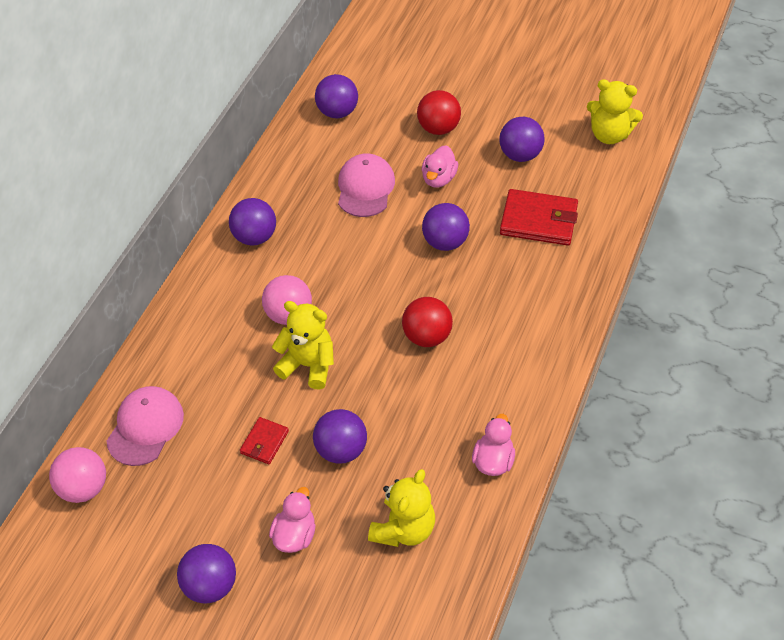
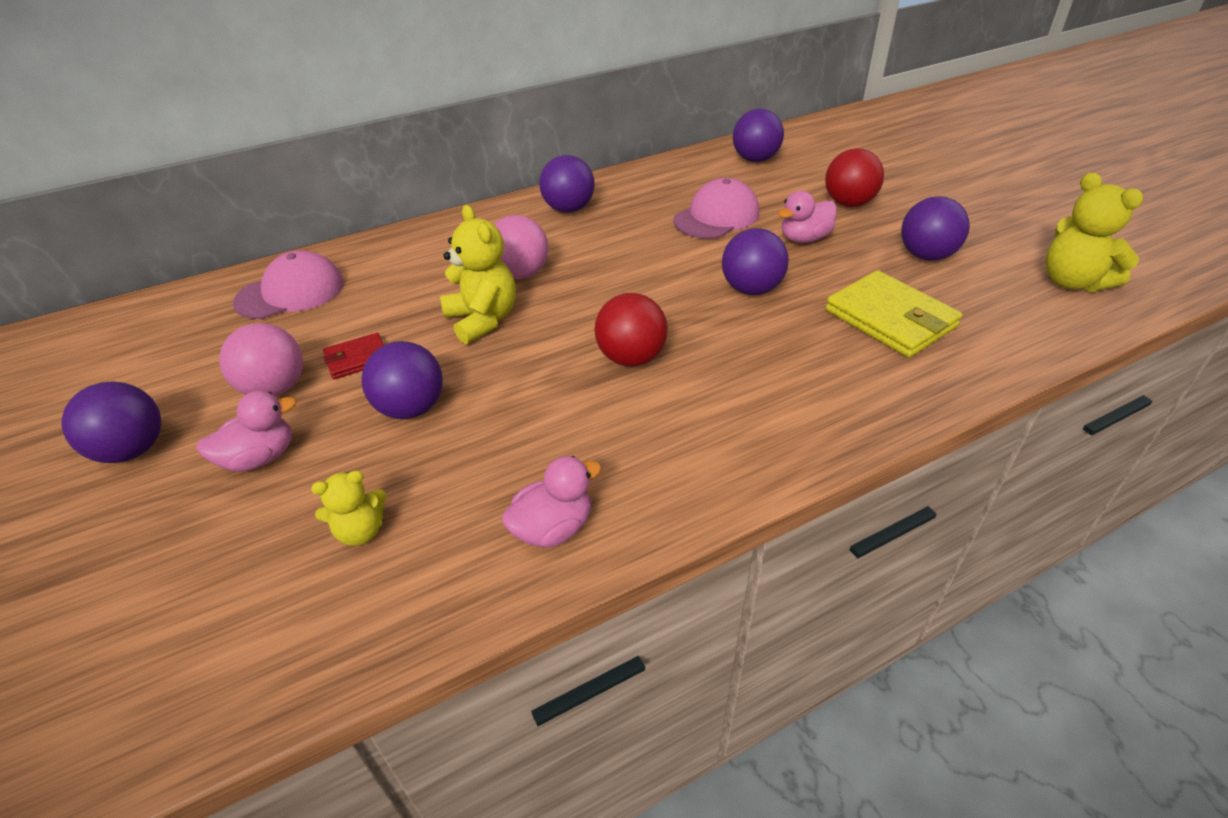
camera: 40 degrees right, 10 degrees down
pink ball [49,447,106,503] -> pink ball moved to [219,323,303,396]
yellow teddy bear [368,469,435,547] -> yellow teddy bear [311,470,387,546], size x0.60
red wallet [500,189,578,246] -> yellow wallet [826,270,962,358]

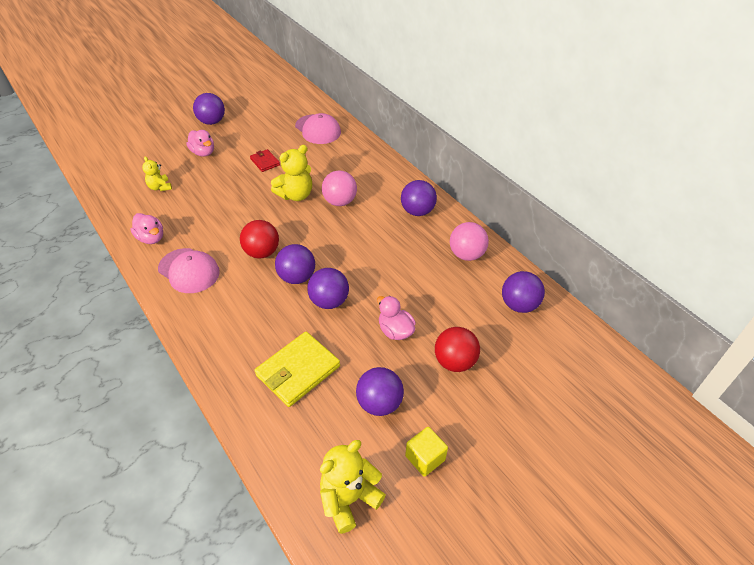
camera: 80 degrees right, 5 degrees up
pink ball [219,323,303,396] -> pink ball moved to [450,222,489,261]
purple ball [361,341,443,419] -> purple ball moved to [275,244,315,284]
pink cap [673,178,759,239] -> pink cap moved to [158,248,220,293]
none -> yellow cube [405,427,448,477]

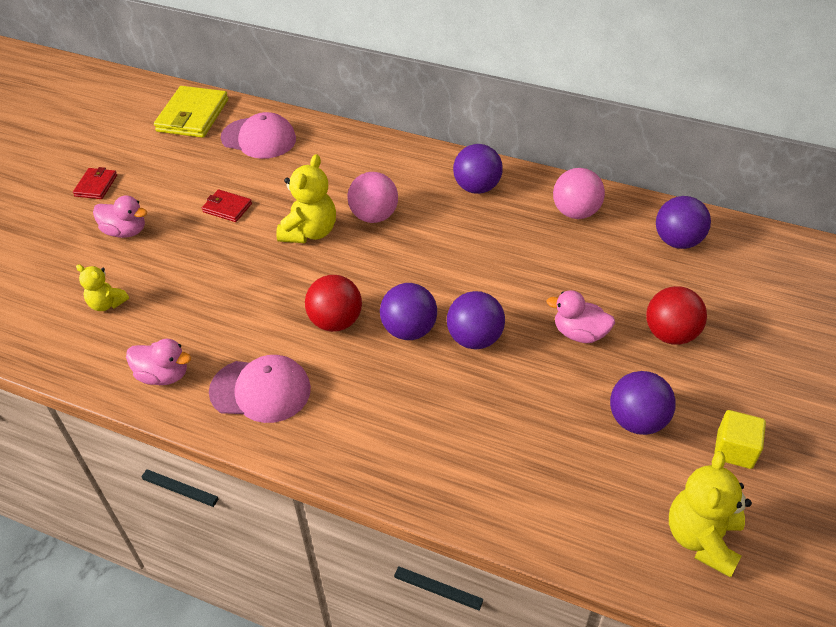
camera: 30 degrees left, 0 degrees up
purple ball [193,93,225,125] -> red wallet [73,167,117,199]
yellow wallet [254,332,340,407] -> yellow wallet moved to [154,86,228,138]

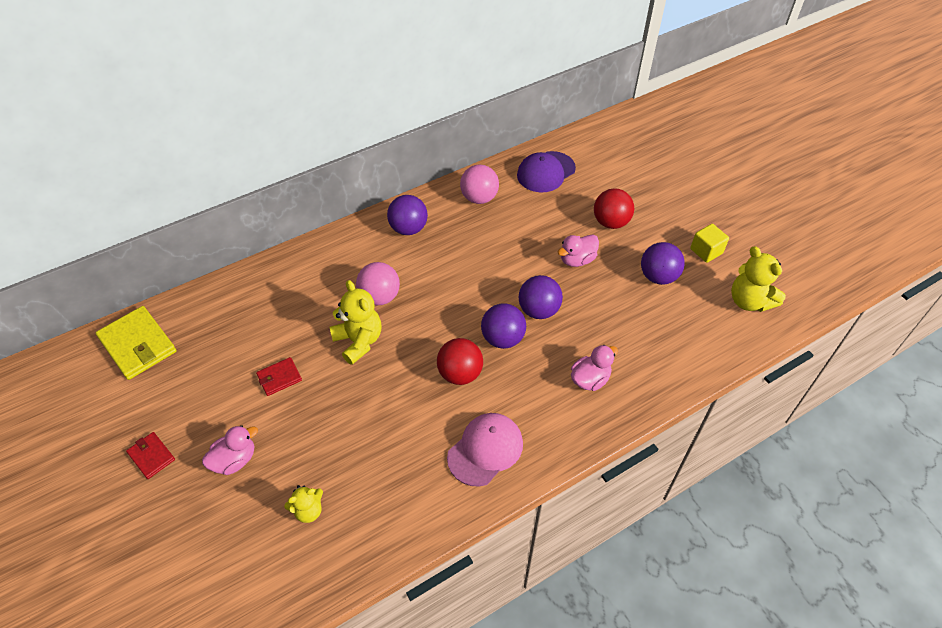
camera: 55 degrees left, 5 degrees up
pink duck [126,339,191,385] -> pink duck moved to [571,345,618,391]
pink cap [221,112,296,159] -> none
purple ball [656,196,711,249] -> purple cap [517,151,576,192]

